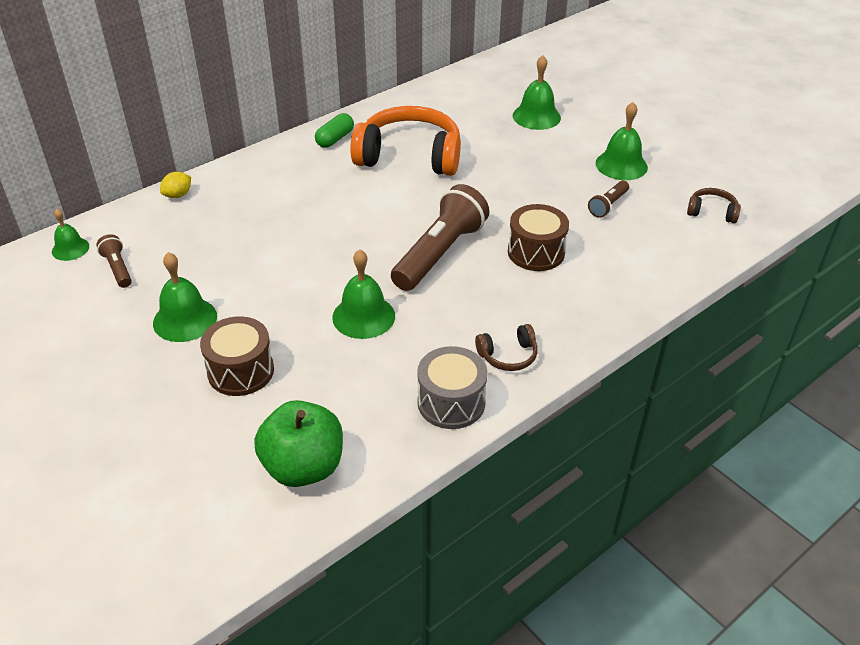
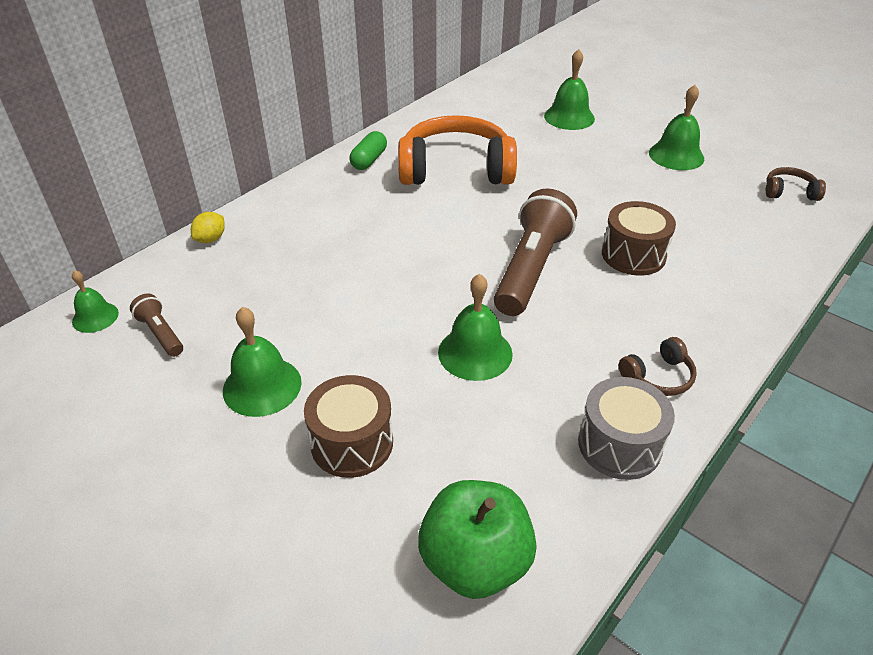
camera: 10 degrees left, 0 degrees up
brown flashlight [588,181,629,218] -> none

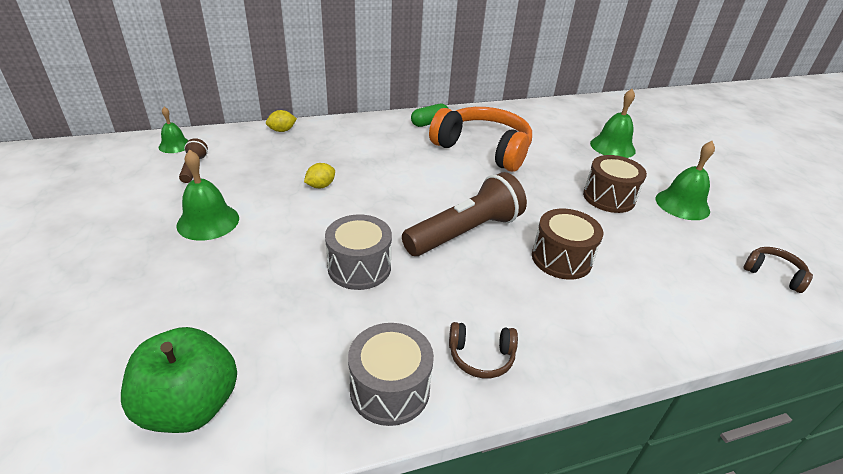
camera: 30 degrees right, 5 degrees down
brown drum [304,375,393,478] -> brown drum moved to [583,155,647,213]
green bell [438,274,513,381] -> grey drum [325,214,392,290]
none -> yellow lemon [304,163,335,188]

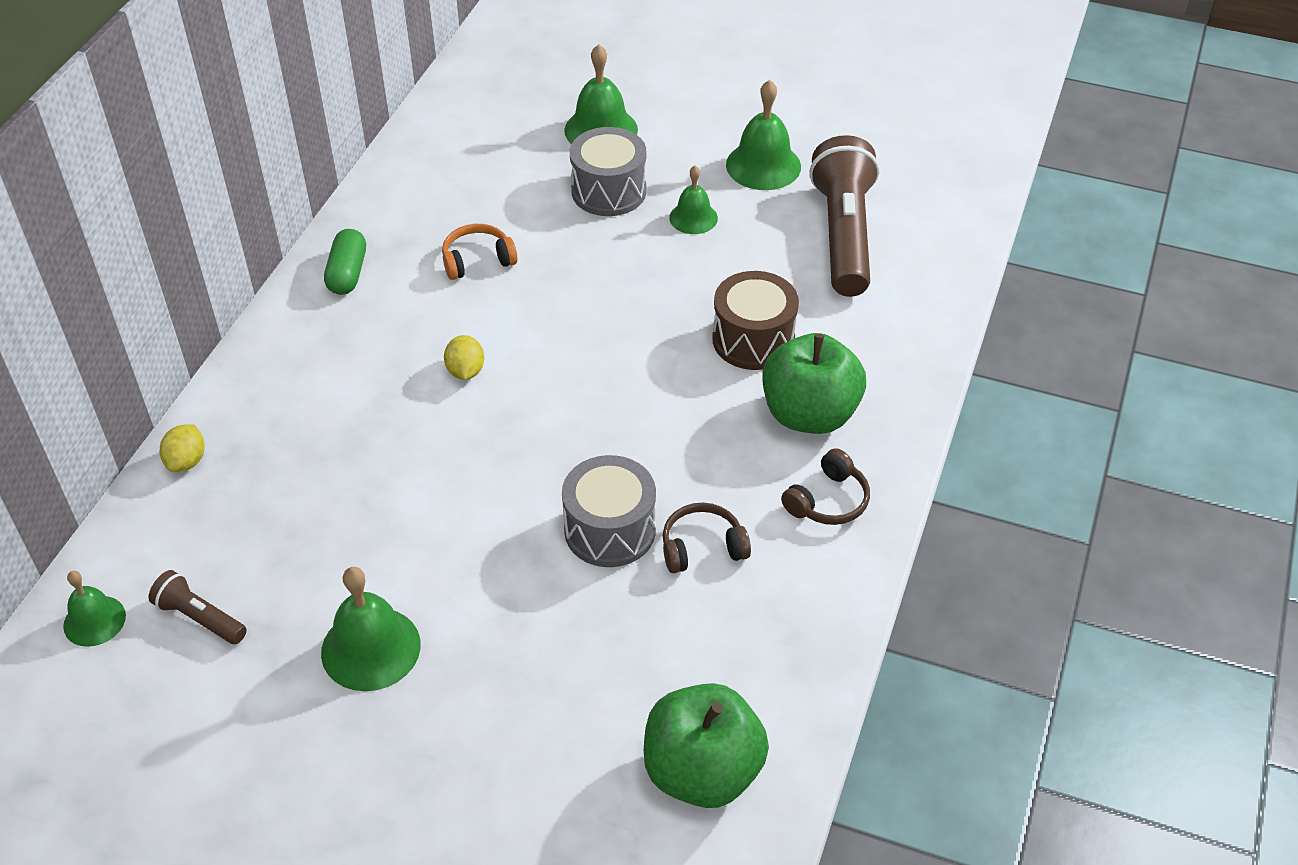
camera: 50 degrees left, 10 degrees up
yellow lemon [304,163,335,188] -> yellow lemon moved to [444,335,484,380]
grey drum [348,323,434,426] -> grey drum moved to [570,127,647,216]
brown flashlight [402,172,527,256] -> brown flashlight moved to [809,135,880,297]
orange headphones [429,107,532,172] -> orange headphones [442,224,518,280], size x0.44
brown drum [583,155,647,213] -> green bell [669,166,718,234]
brown headphones [744,247,813,293] -> brown headphones moved to [663,503,751,573]
none -> green apple [763,333,866,434]

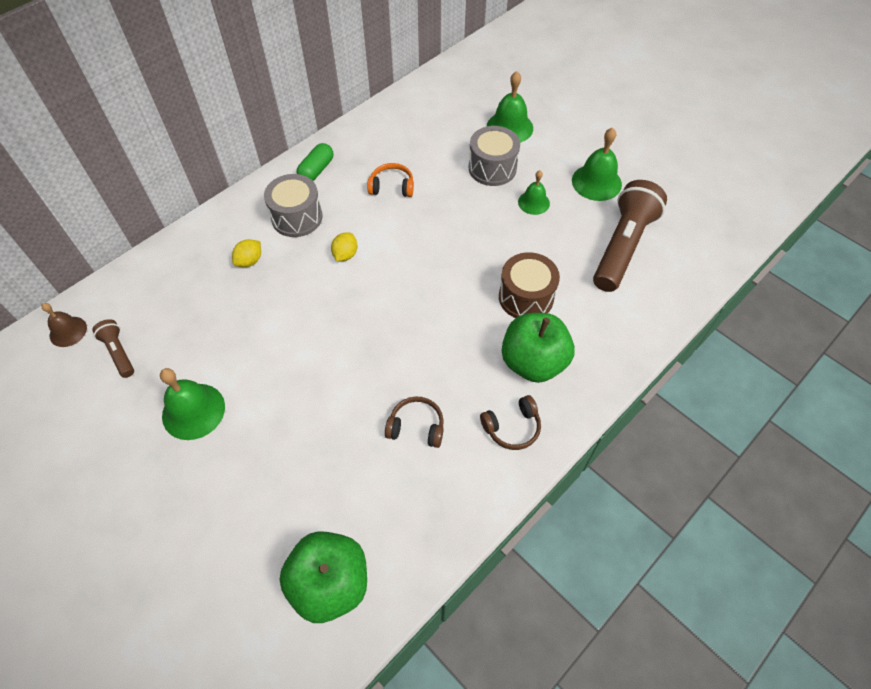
camera: 25 degrees right, 10 degrees up
green bell [63,571,126,647] -> brown bell [41,303,87,347]
yellow lemon [160,424,205,472] -> yellow lemon moved to [232,239,261,267]
grey drum [562,455,656,567] -> grey drum moved to [264,174,323,237]

